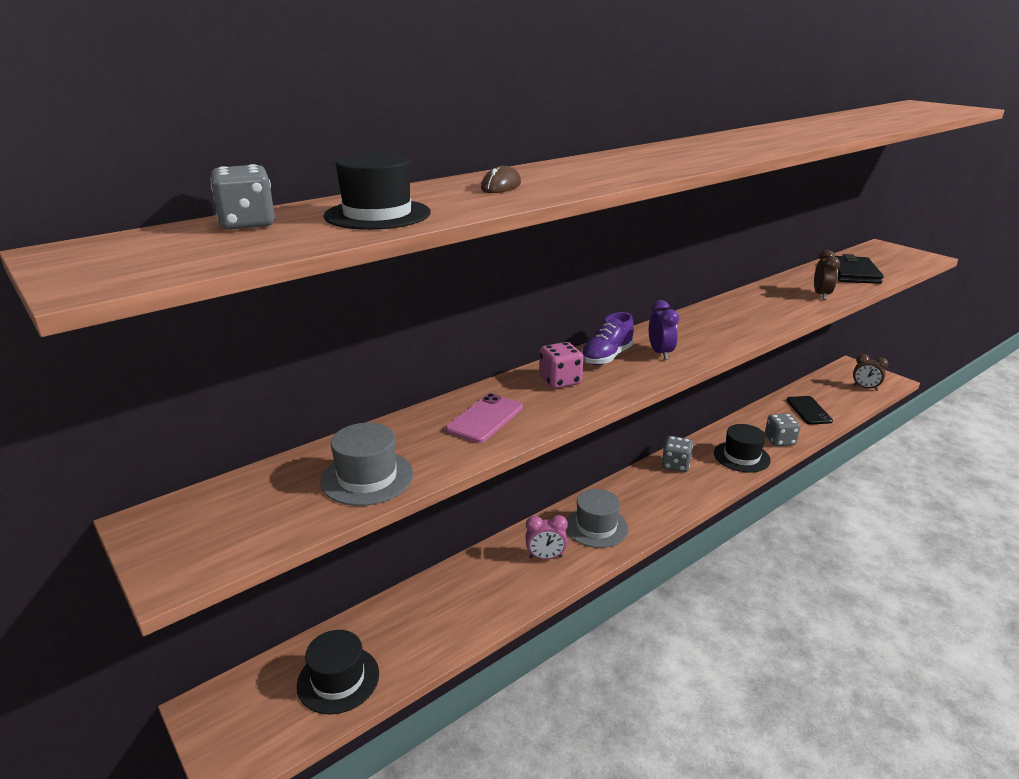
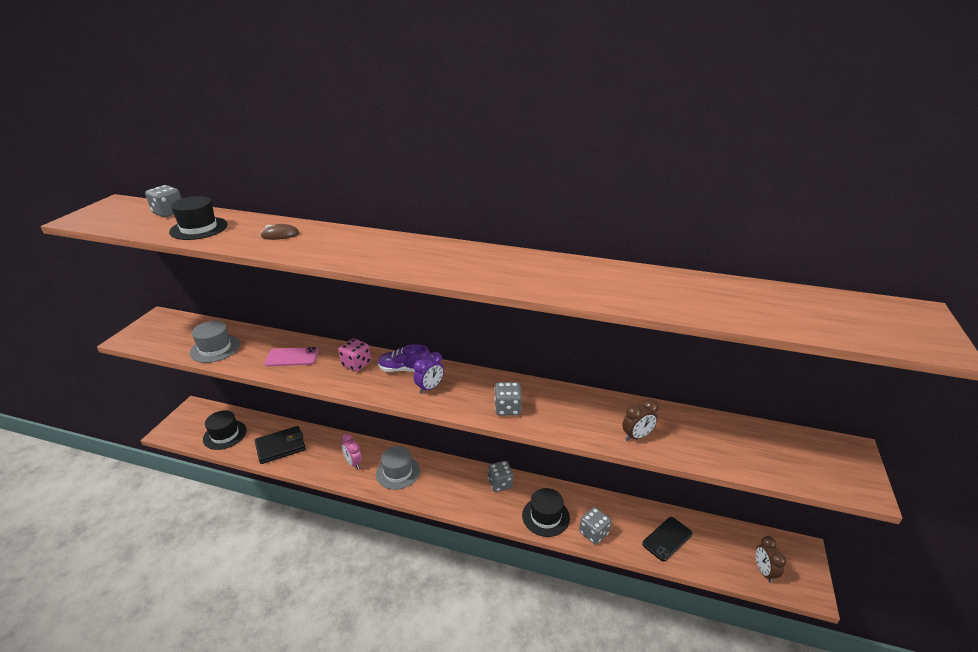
camera: 55 degrees right, 5 degrees up
black wallet [835,254,884,284] -> black wallet moved to [255,426,306,464]
none -> grey dice [494,382,522,416]

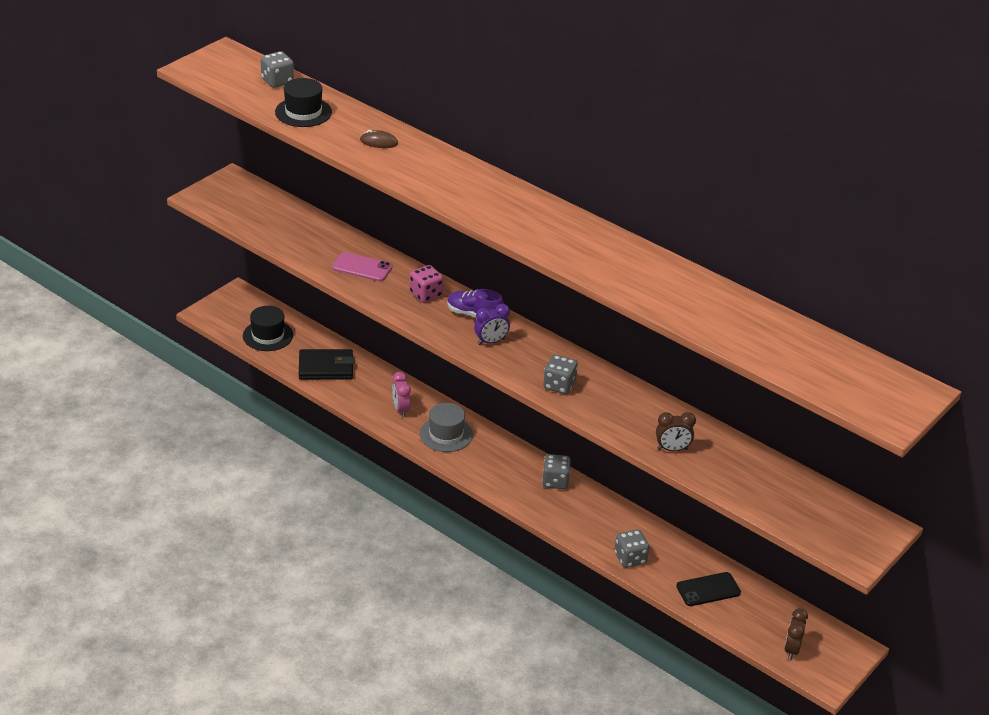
camera: 20 degrees right, 5 degrees up
grey hat [190,321,240,363] -> none
black hat [522,488,570,537] -> none

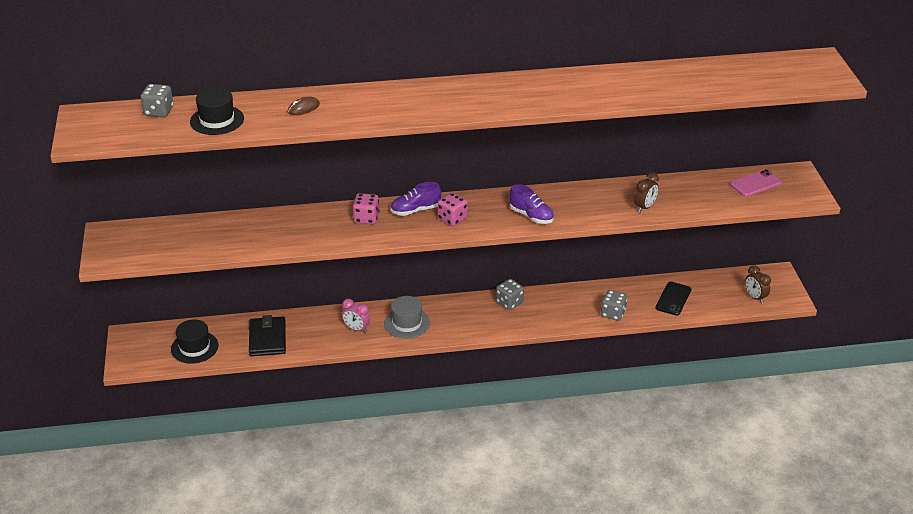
camera: 45 degrees left, 0 degrees up
black wallet [299,349,354,380] -> black wallet turned 45 degrees counterclockwise [249,315,286,356]
pink phone [332,252,392,281] -> pink phone moved to [730,169,782,197]
purple clock [474,304,510,345] -> pink dice [437,192,468,226]
grey dice [543,355,578,394] -> purple shoe [509,184,554,224]

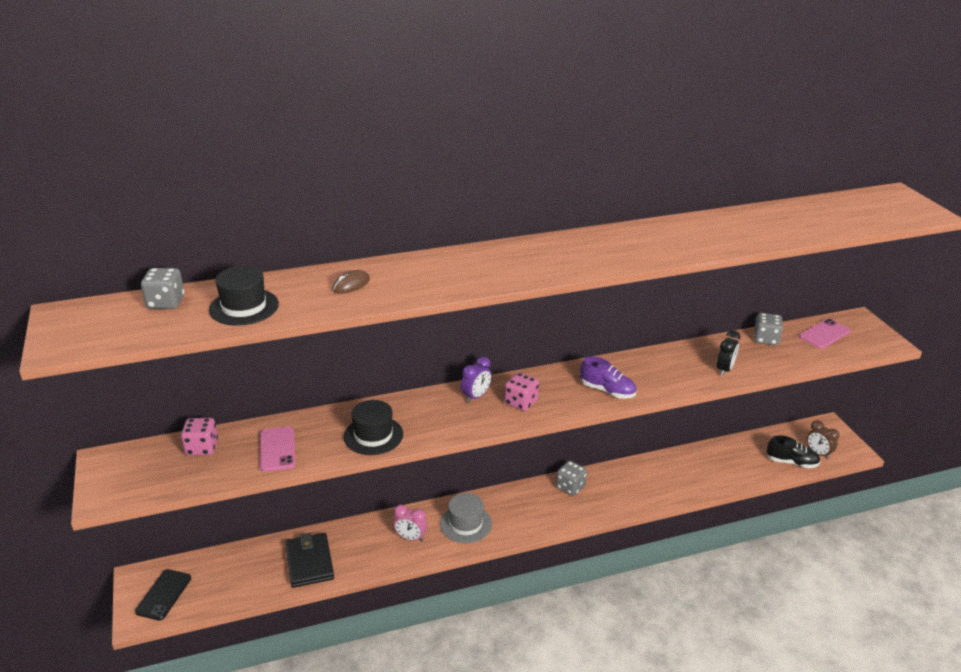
camera: 10 degrees left, 5 degrees down
black hat [171,319,218,364] -> black hat moved to [344,400,403,455]
pink dice [353,193,380,224] -> pink dice moved to [181,418,218,456]
purple shoe [391,182,441,216] -> purple clock [461,356,492,403]
grey dice [601,290,627,321] -> grey dice moved to [754,313,783,345]
brown clock [634,172,659,213] -> black clock [717,330,740,376]
black phone [656,282,691,316] -> black phone moved to [135,569,191,621]
none -> pink phone [260,426,296,472]
none -> black shoe [767,435,820,468]

